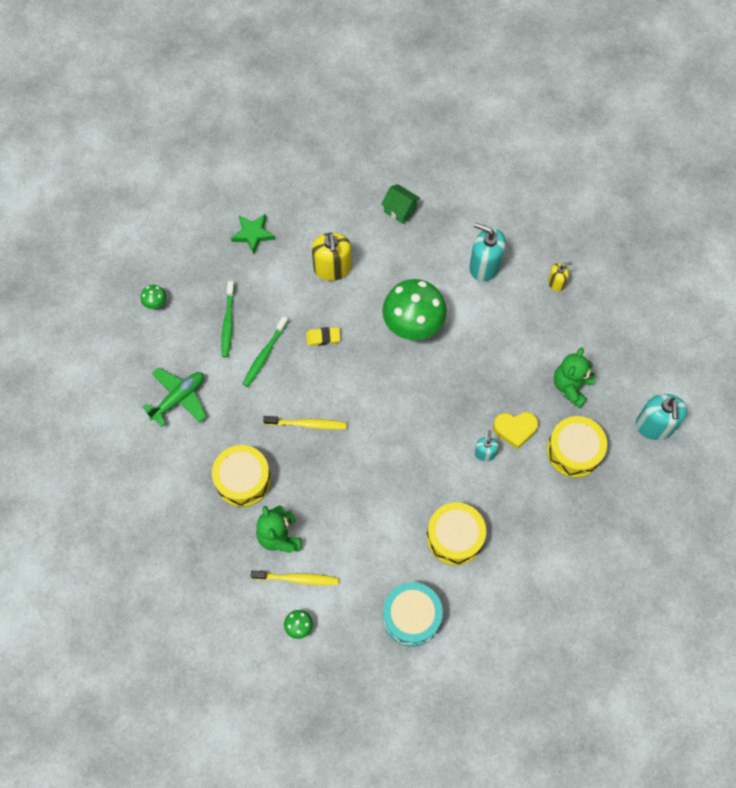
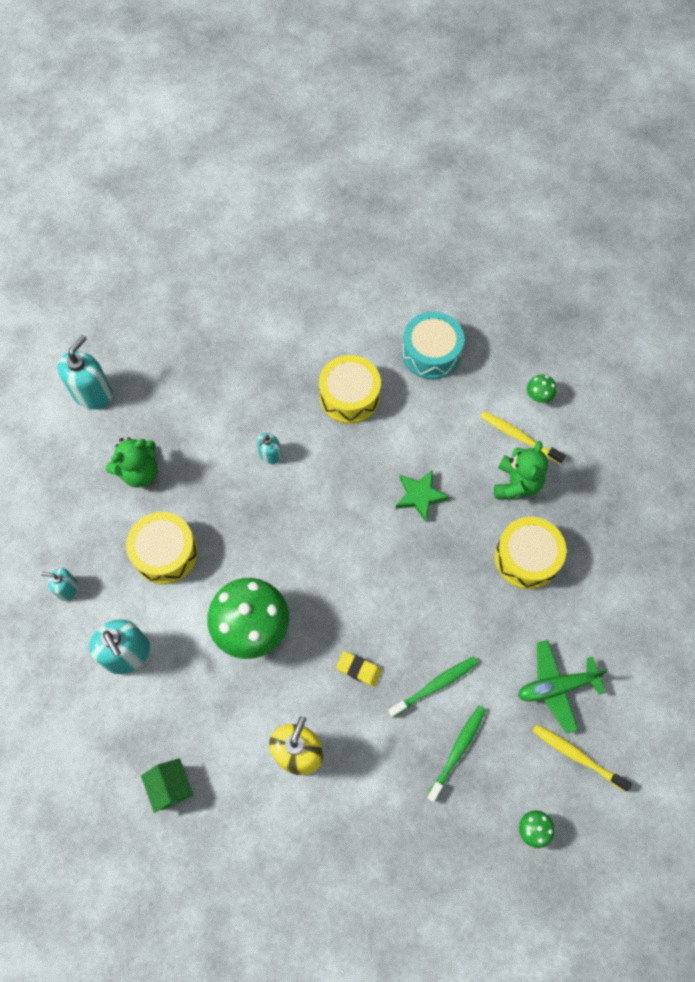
camera: 150 degrees left, 0 degrees up
green star [231,214,275,254] -> green star moved to [396,470,449,522]
yellow toothbrush [263,416,347,429] -> yellow toothbrush moved to [532,724,632,792]
yellow heart [493,412,538,450] -> none
yellow drum [547,416,607,478] -> yellow drum moved to [126,512,198,584]
yellow soap dispenser [548,262,572,292] -> turquoise soap dispenser [41,568,78,601]

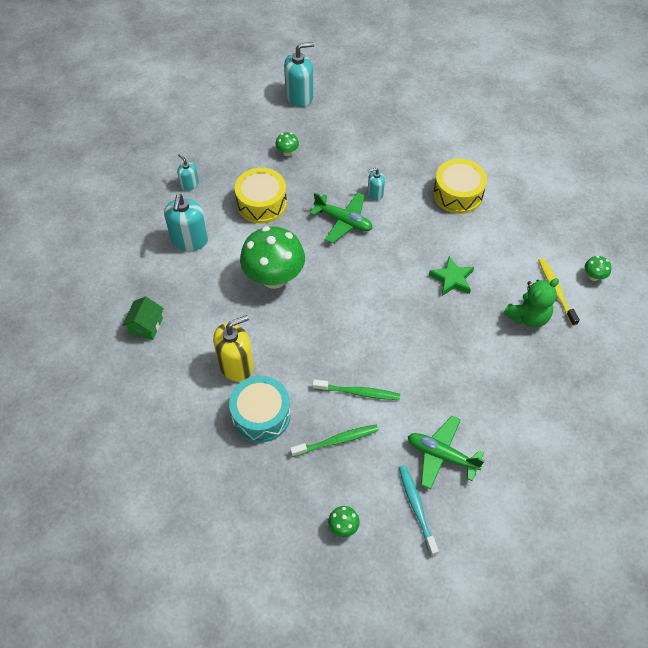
camera: 40 degrees right, 10 degrees down
green teddy bear [106,437,158,488] -> green mushroom [275,132,299,156]
yellow eraser [336,651,382,687] -> none
turquoise drum [402,312,464,379] -> turquoise drum moved to [229,376,291,443]
yellow drum [495,517,567,589] -> none
yellow toothbrush [532,724,632,792] -> turquoise toothbrush [399,465,439,556]
none -> green plane [310,192,373,243]

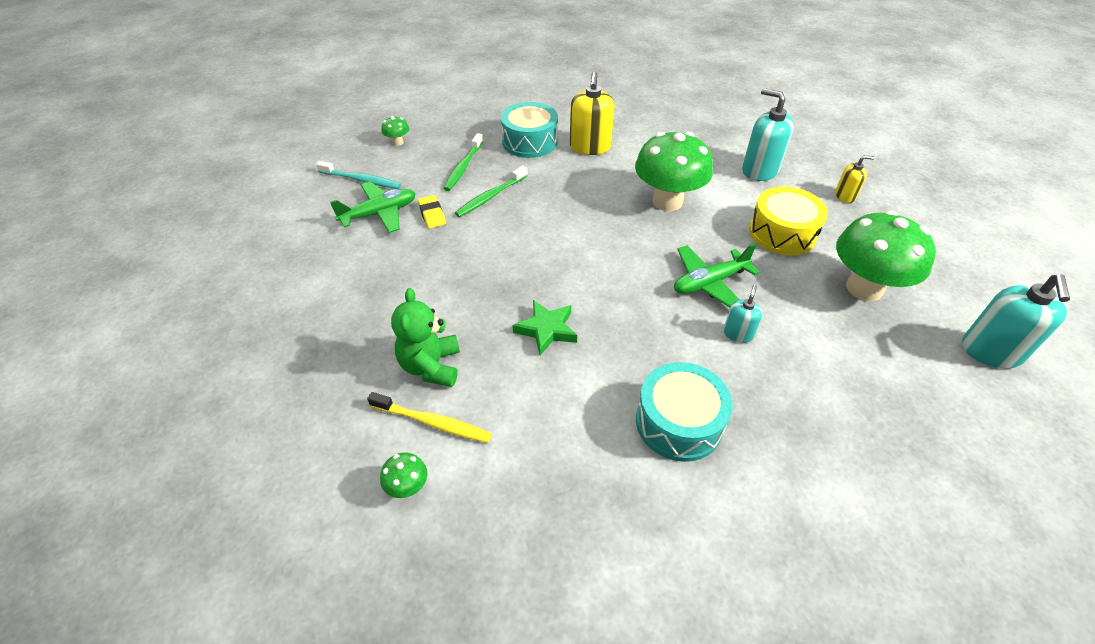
camera: 125 degrees right, 10 degrees down
green house [122,296,164,340] -> none
turquoise soap dispenser [177,154,199,191] -> yellow soap dispenser [835,155,875,203]
green mushroom [275,132,299,156] -> green mushroom [836,210,936,301], size x2.43
yellow drum [433,158,487,214] -> turquoise drum [636,362,733,462]
none -> yellow eraser [418,195,446,228]

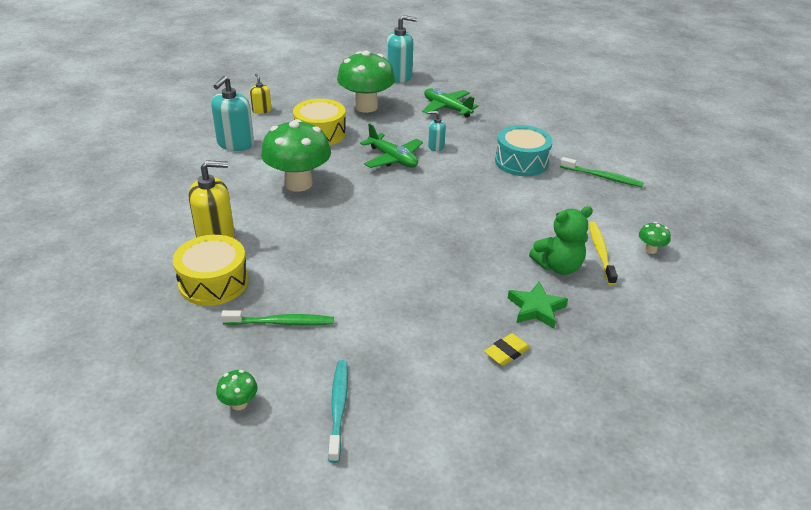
camera: 110 degrees left, 10 degrees down
green plane [330,181,416,233] -> green plane moved to [422,88,479,118]
yellow eraser [418,195,446,228] -> yellow eraser moved to [484,333,530,366]
green toothbrush [455,166,528,217] -> green toothbrush moved to [560,157,644,187]
turquoise drum [501,102,558,158] -> yellow drum [173,235,249,306]
green star [512,300,577,355] -> green star moved to [508,282,568,329]

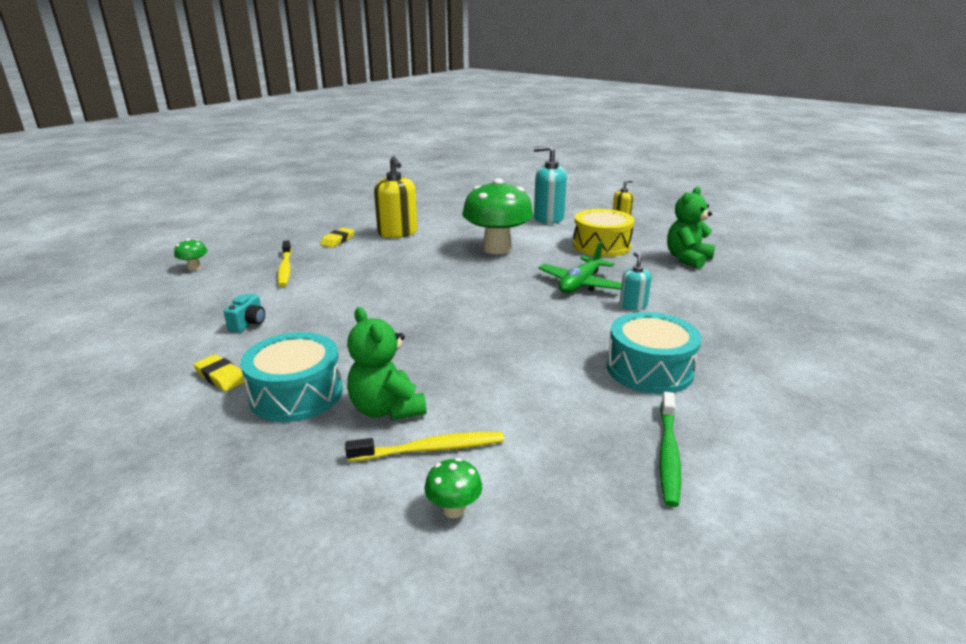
camera: 80 degrees right, 10 degrees down
yellow drum [173,235,249,306] -> yellow eraser [320,228,355,248]
green toothbrush [221,310,334,325] -> yellow toothbrush [277,240,292,287]
turquoise toothbrush [328,360,348,463] -> none
green mushroom [337,51,395,113] -> green teddy bear [667,186,715,269]
turquoise soap dispenser [386,15,417,83] -> none
green plane [422,88,479,118] -> none
green star [508,282,568,329] -> turquoise drum [240,332,343,422]
none -> turquoise camera [224,294,265,333]

